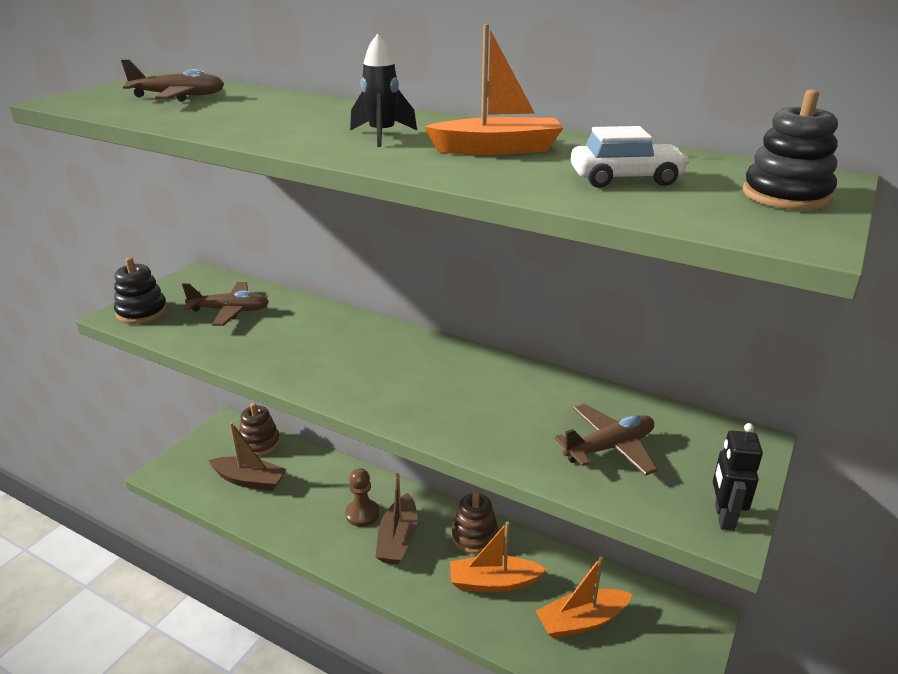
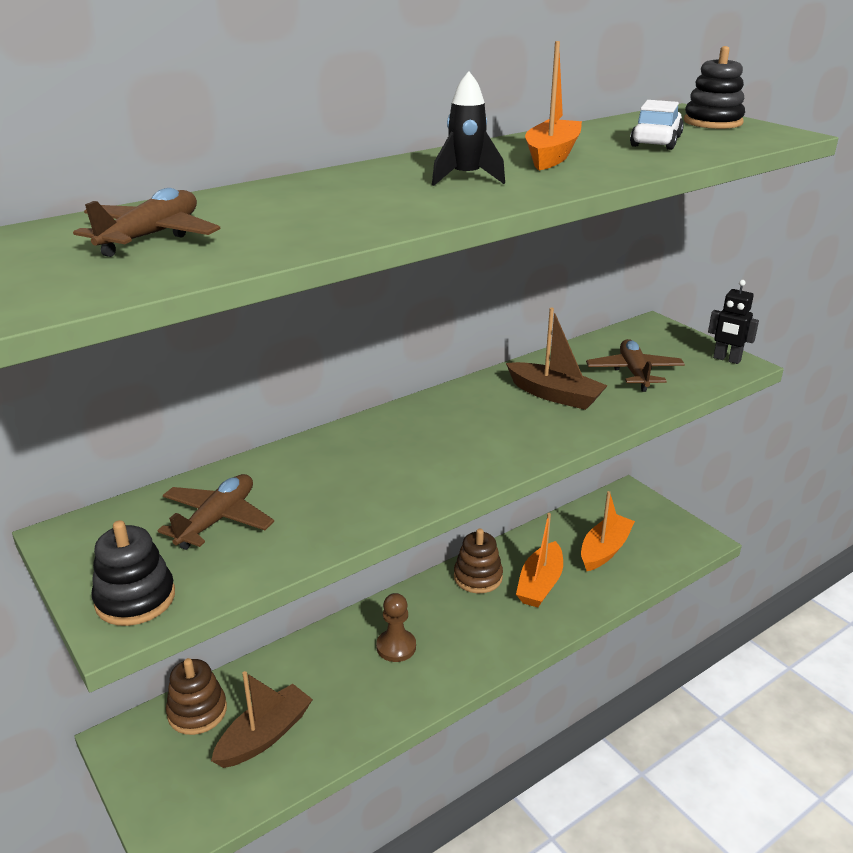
camera: 65 degrees left, 0 degrees up
brown boat [376,473,418,565] -> brown boat moved to [506,308,608,410]
orange boat [536,556,632,638] -> orange boat turned 150 degrees counterclockwise [581,491,635,571]

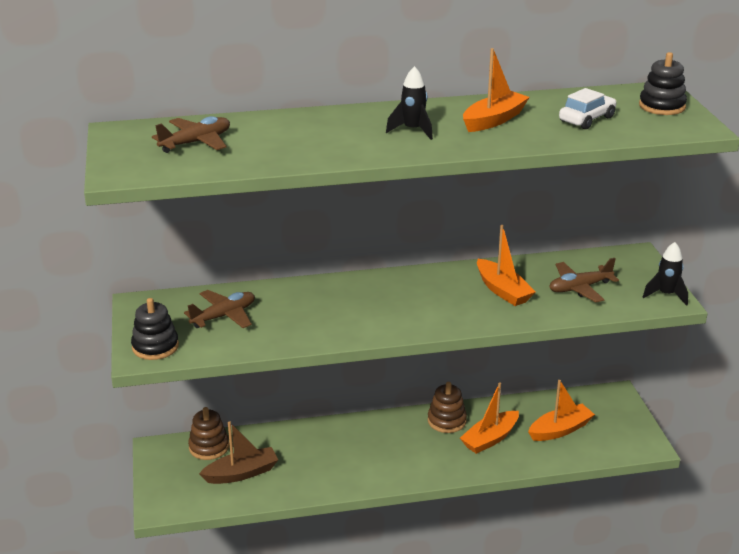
camera: 25 degrees right, 0 degrees up
brown pawn [376,593,416,662] -> none
brown boat [506,308,608,410] -> orange boat [477,225,535,306]
brown plane [586,339,685,392] -> brown plane turned 135 degrees counterclockwise [549,258,619,302]
black robot [708,280,759,364] -> black rocket [643,242,688,306]

